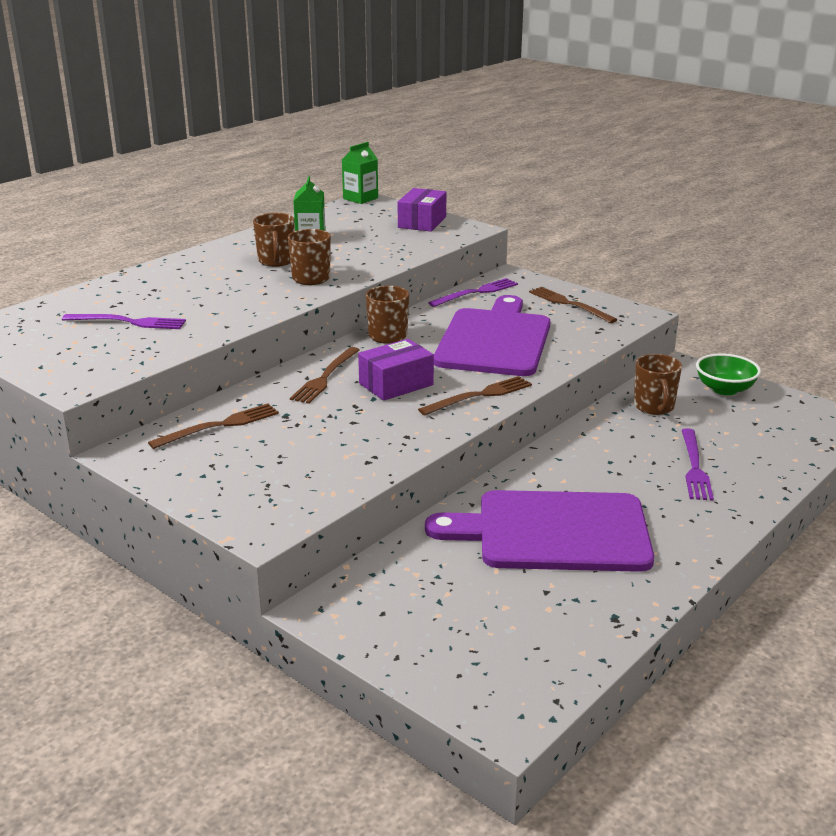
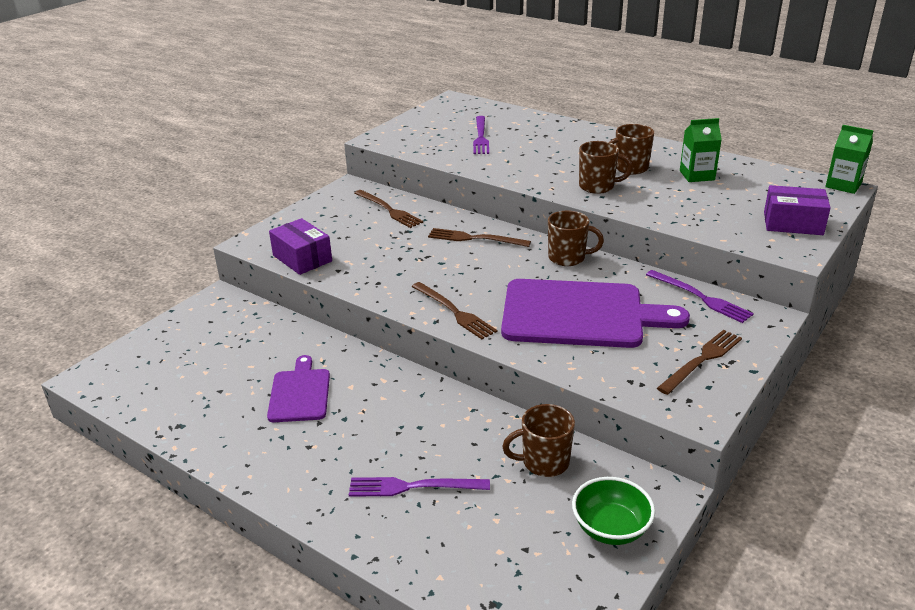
camera: 85 degrees right, 5 degrees up
purple box [358,339,434,401] -> purple box moved to [269,218,332,275]
purple cutting board [425,490,654,572] -> purple cutting board [267,355,330,422], size x0.54

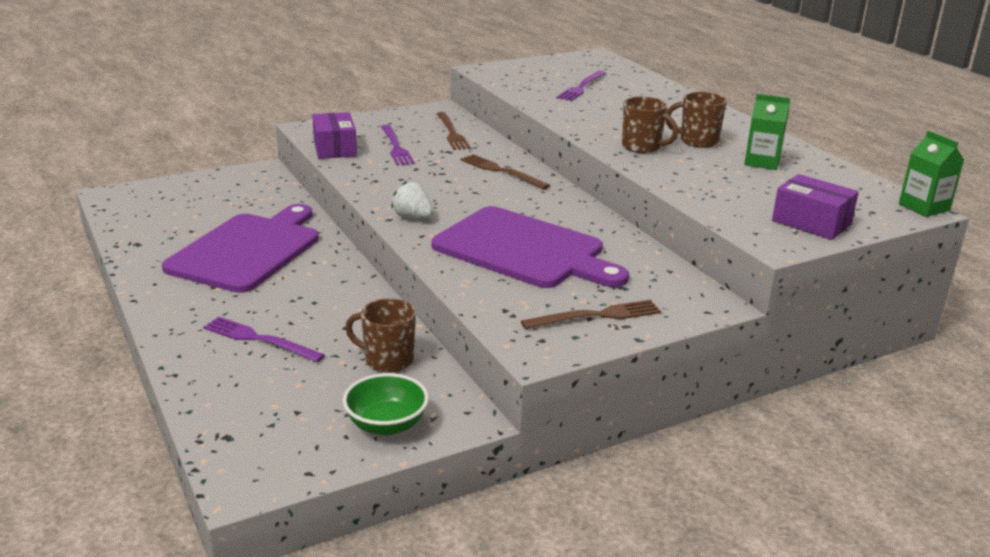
camera: 25 degrees right, 5 degrees down
purple cutting board [267,355,330,422] -> purple cutting board [162,204,319,293], size x1.87
brown fork [412,282,497,339] -> white strawberry [391,181,433,218]
brown mug [548,211,604,266] -> none
purple fork [646,270,754,323] -> purple fork moved to [381,125,415,166]

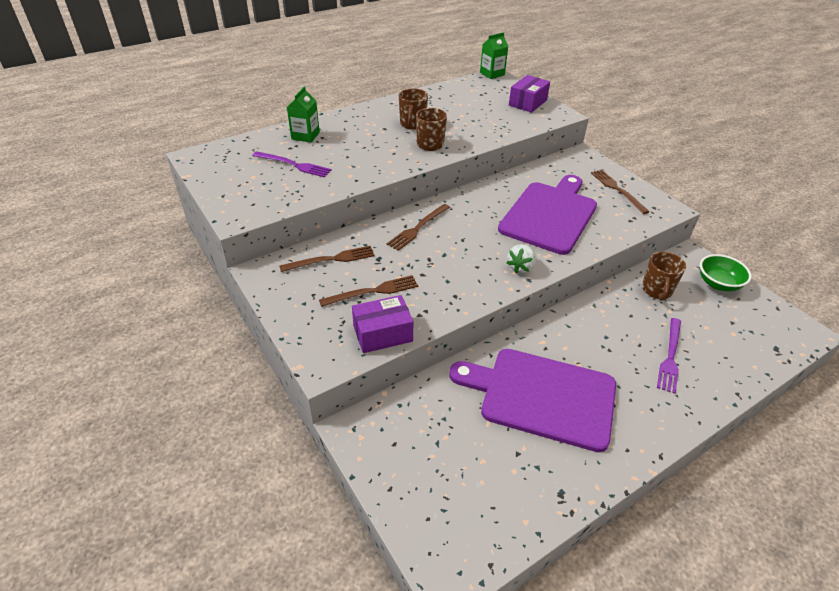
camera: 95 degrees left, 15 degrees up
purple fork [381,125,415,166] -> brown fork [319,275,418,307]
green carton [744,94,790,170] -> green carton moved to [287,86,320,143]

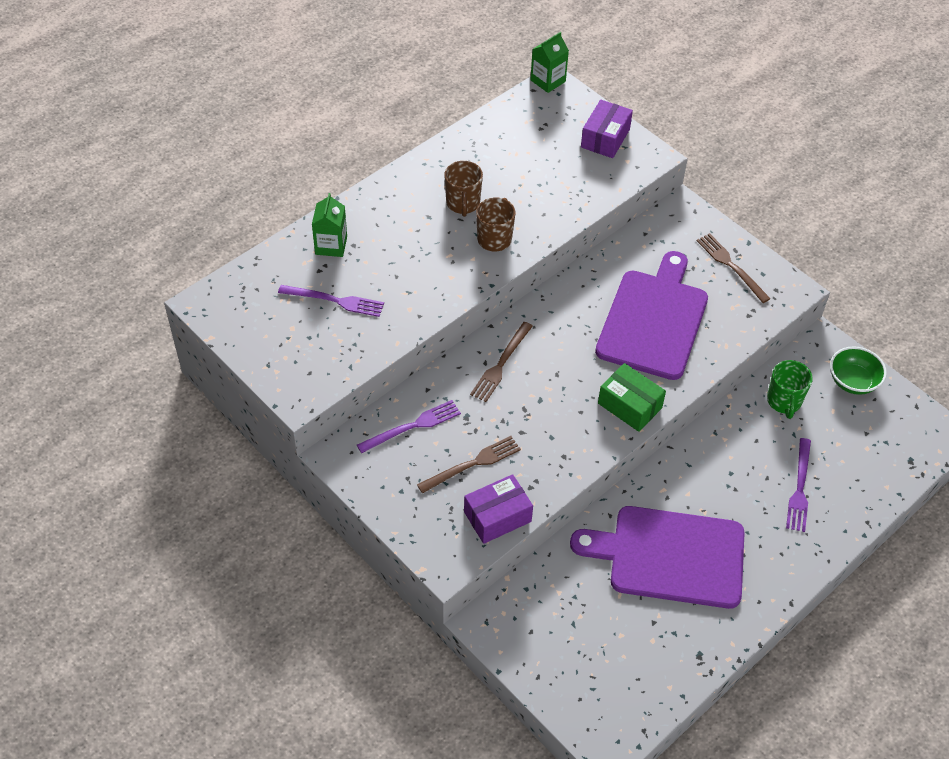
camera: 10 degrees left, 10 degrees up
brown fork [279,246,375,272] -> purple fork [357,400,461,453]
white strawberry [506,244,536,273] -> green box [598,363,666,432]
brown mug [642,252,686,301] -> green mug [767,360,813,419]

